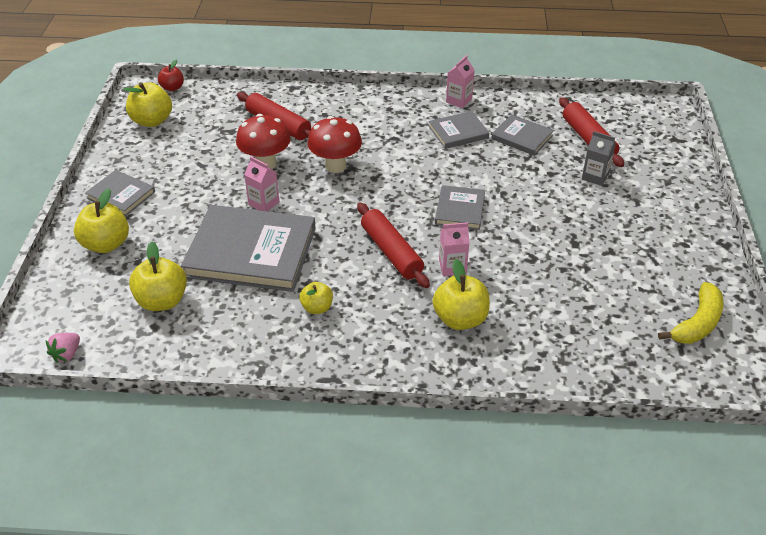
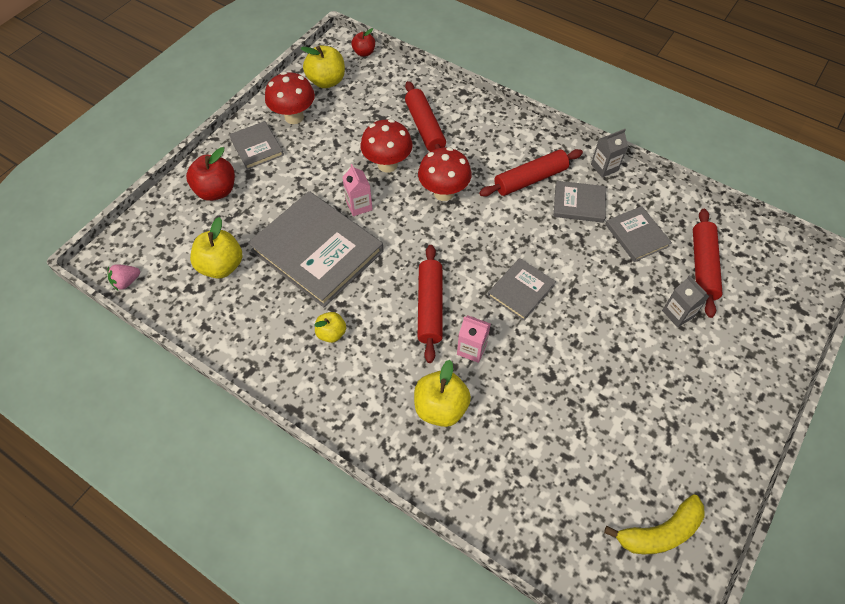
camera: 30 degrees right, 15 degrees up
yellow apple [74,188,129,253] -> red apple [186,147,235,201]
pink carton [446,55,475,108] -> grey carton [591,129,628,178]
none -> red mushroom [265,72,315,124]
none -> red rolling pin [479,149,583,197]

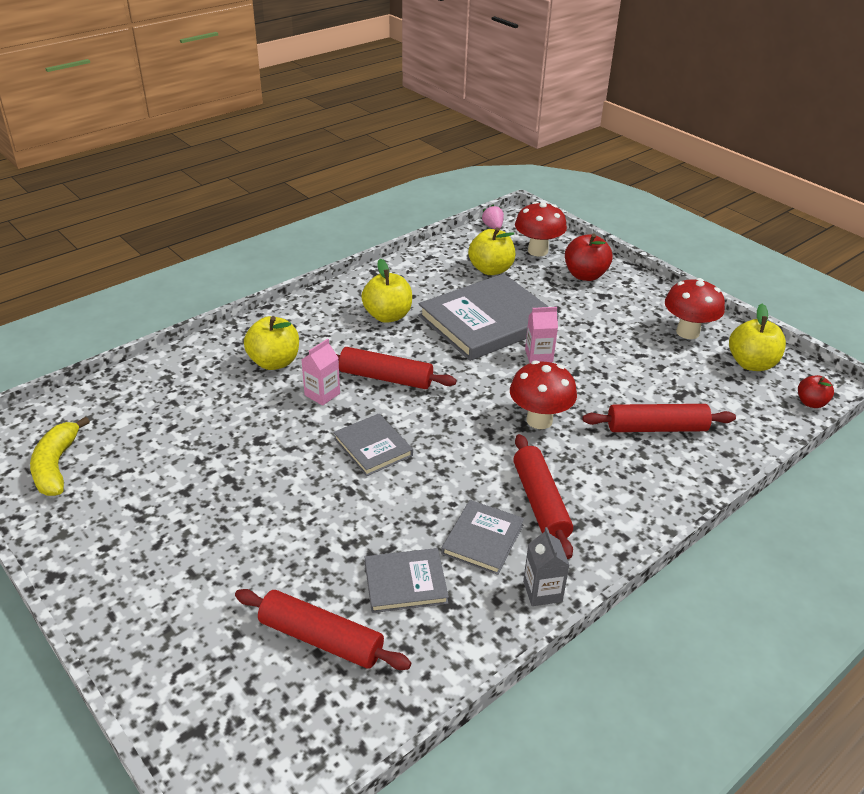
camera: 105 degrees right, 20 degrees down
grey book [229,121,284,170] -> none
yellow apple [314,312,346,343] -> yellow apple [361,259,412,323], size x1.67
red mushroom [361,119,413,172] -> red mushroom moved to [515,202,567,256]
grey carton [662,275,710,327] -> none

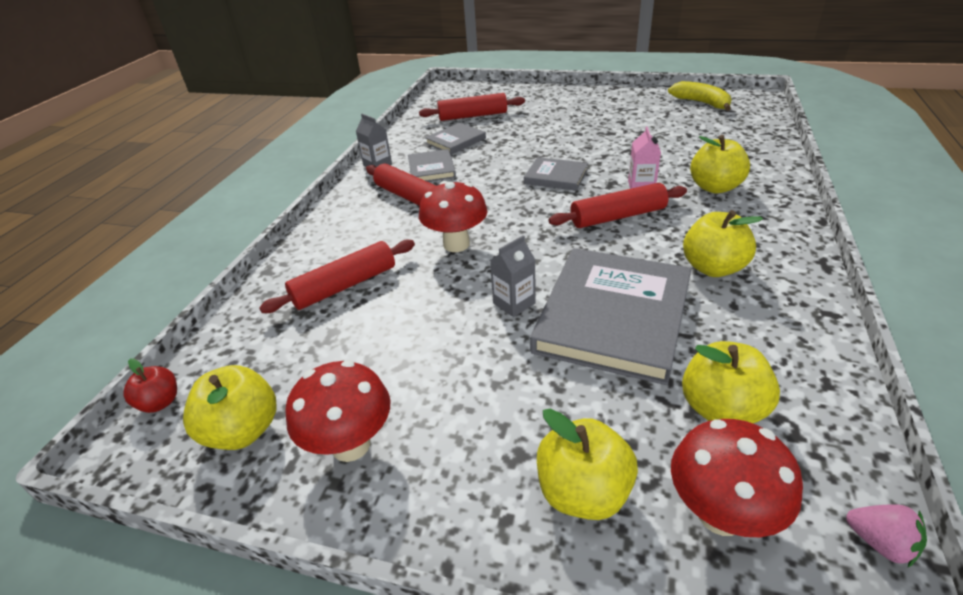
camera: 150 degrees right, 0 degrees up
pink carton [525,307,558,363] -> grey carton [490,235,536,317]
red apple [565,234,613,281] -> yellow apple [537,409,638,520]

